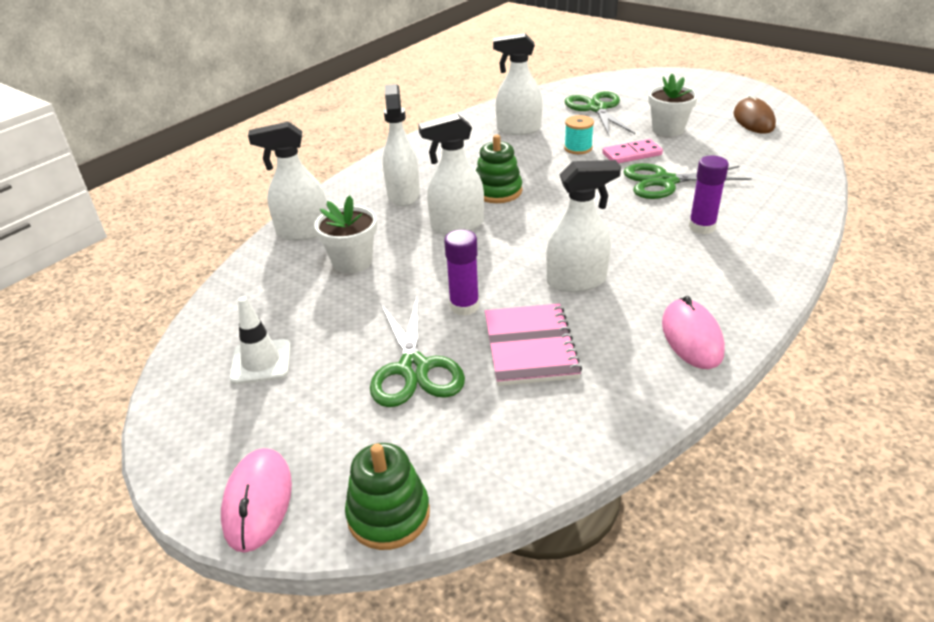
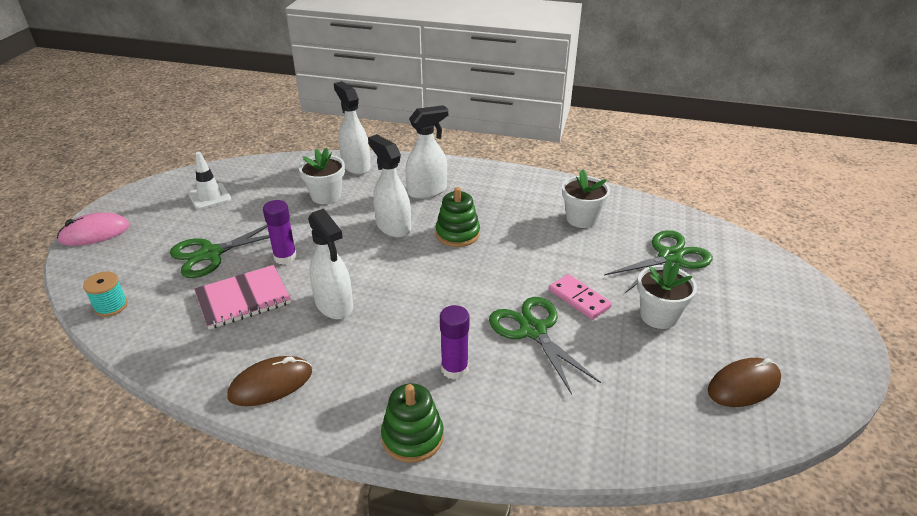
camera: 65 degrees right, 0 degrees up
green stacking toy [345,443,430,550] -> green stacking toy moved to [381,383,444,463]
white spray bottle [493,33,543,135] -> white flower pot [562,169,610,228]
turquoise spool [564,115,594,154] -> turquoise spool moved to [83,271,128,317]
pink mouse [662,296,725,369] -> brown mouse [228,356,312,406]

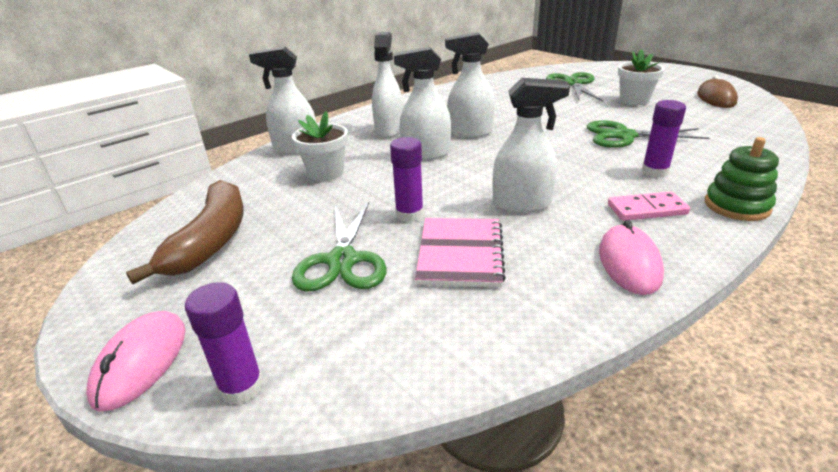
camera: 55 degrees left, 5 degrees down
turquoise spool [83,271,128,317] -> none
white traffic cone [189,152,231,209] -> brown banana [126,180,244,284]
brown mouse [228,356,312,406] -> pink mouse [599,220,664,295]
green stacking toy [436,187,480,247] -> white spray bottle [445,32,495,138]
pink domino [549,274,612,320] -> pink domino moved to [608,192,690,221]
white flower pot [562,169,610,228] -> none
none -> purple glue stick [185,282,264,405]

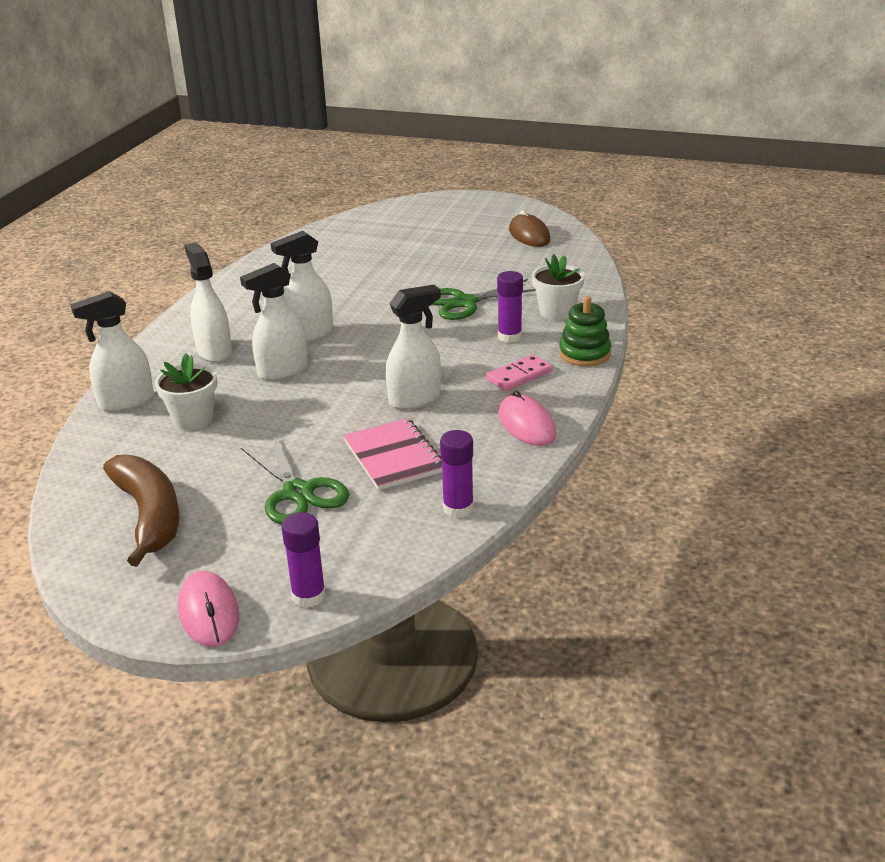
camera: 30 degrees left, 0 degrees up
purple glue stick [390,137,424,222] -> purple glue stick moved to [440,430,474,518]
green scissors [546,72,603,102] -> none
white flower pot [618,49,664,105] -> white flower pot moved to [532,254,585,320]

